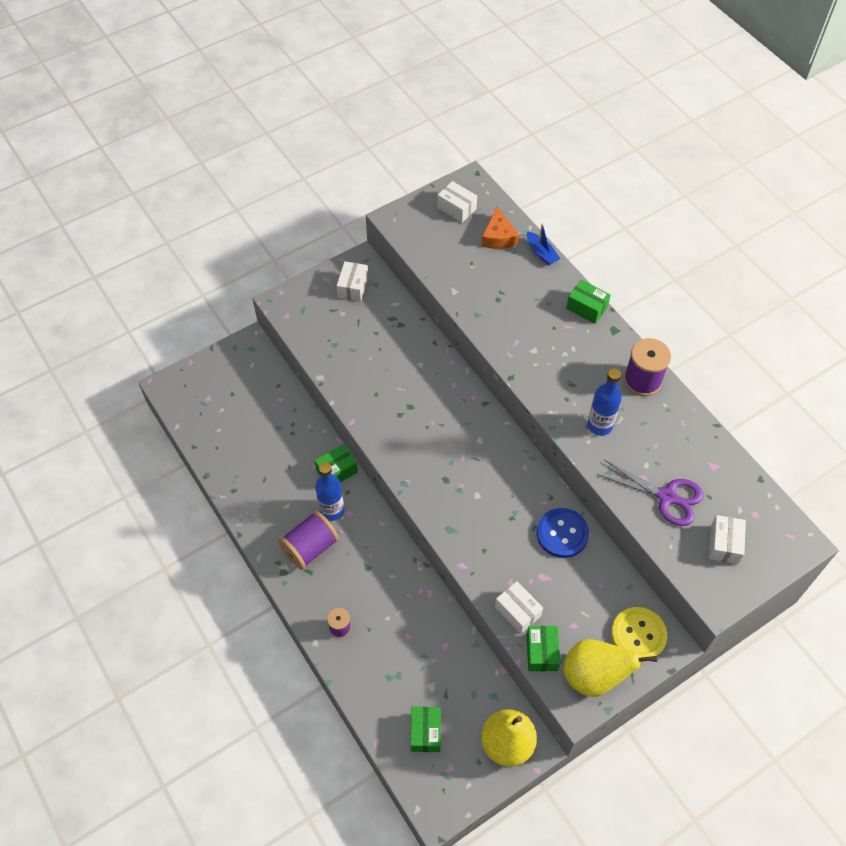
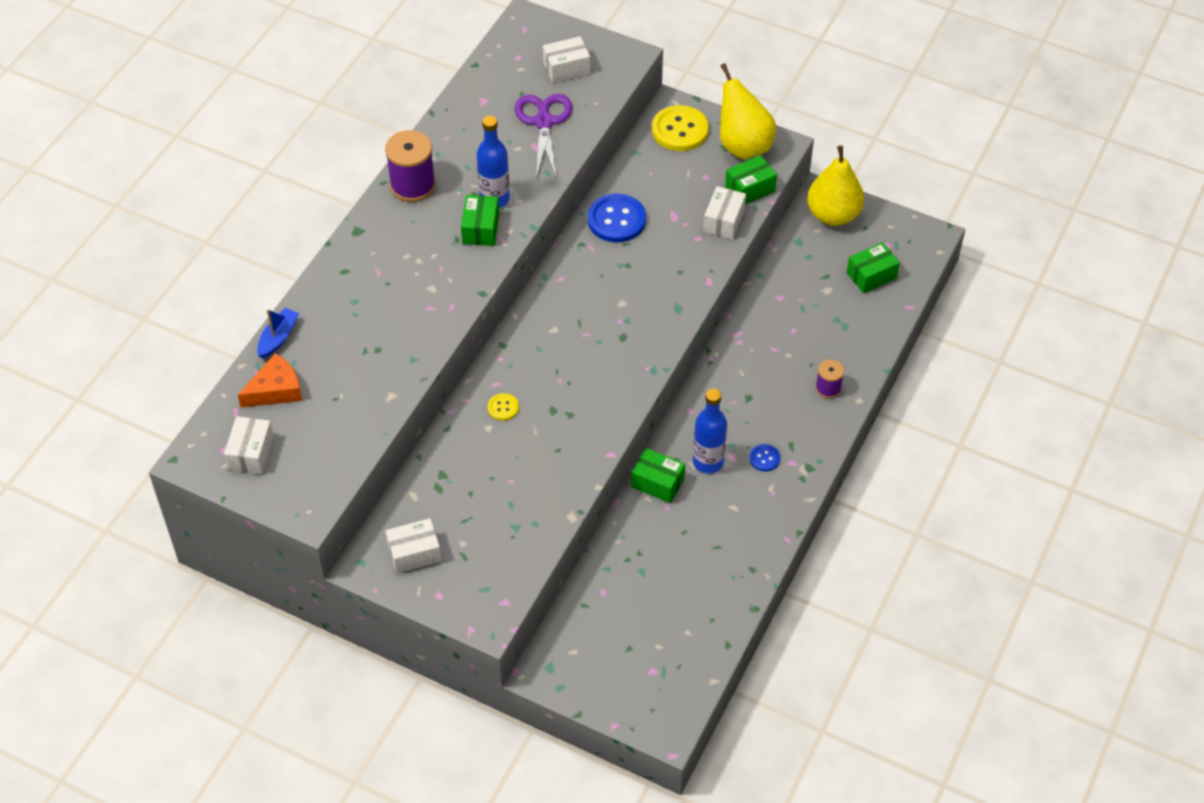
camera: 120 degrees left, 5 degrees down
purple spool [278,511,339,570] -> blue button [749,444,780,472]
green box [566,280,611,324] -> green box moved to [461,195,499,246]
none -> yellow button [488,393,519,421]

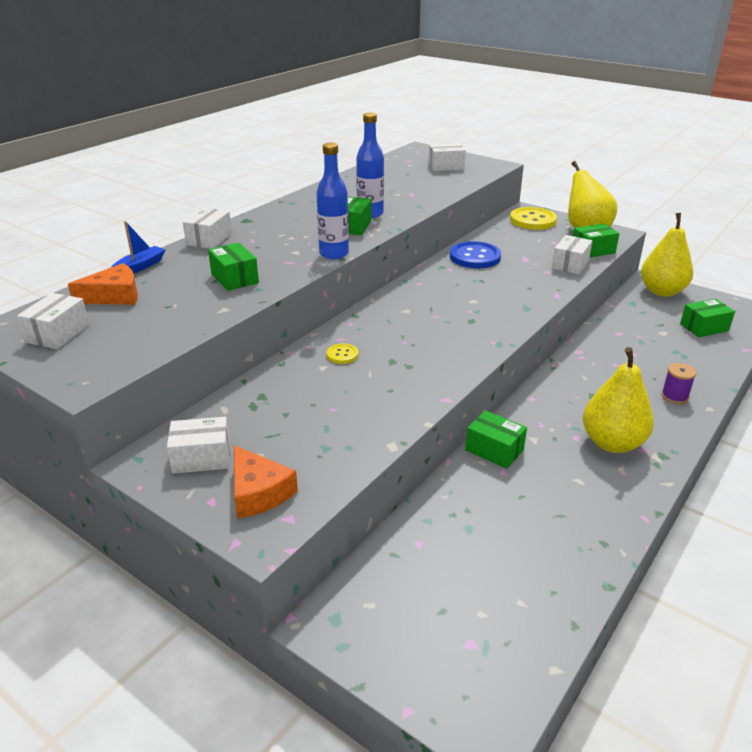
camera: 10 degrees right, 20 degrees down
purple spool [385,130,436,202] -> none
purple scissors [515,94,572,179] -> none
blue bottle [693,389,727,474] -> blue bottle moved to [316,143,349,259]
blue button [749,444,780,472] -> yellow pear [583,347,654,453]
none -> white box [183,208,232,249]
none -> green box [208,242,259,291]
none -> orange cheese [234,445,298,518]

